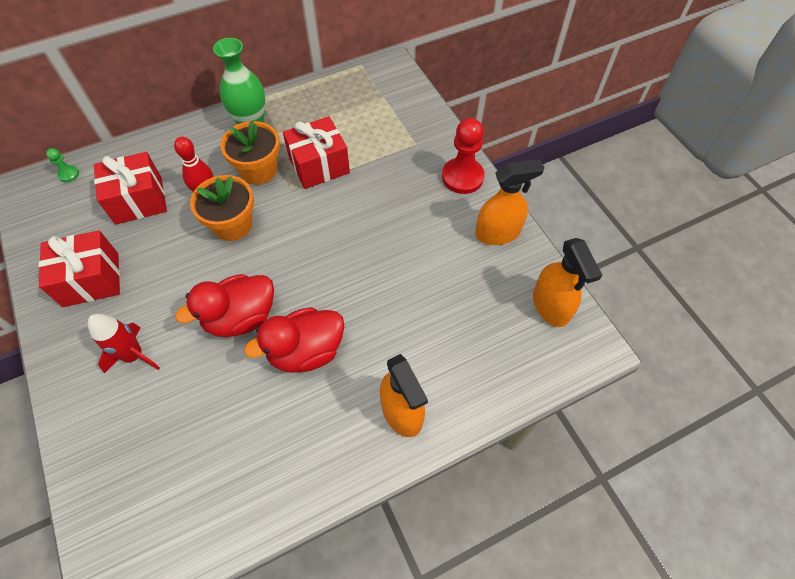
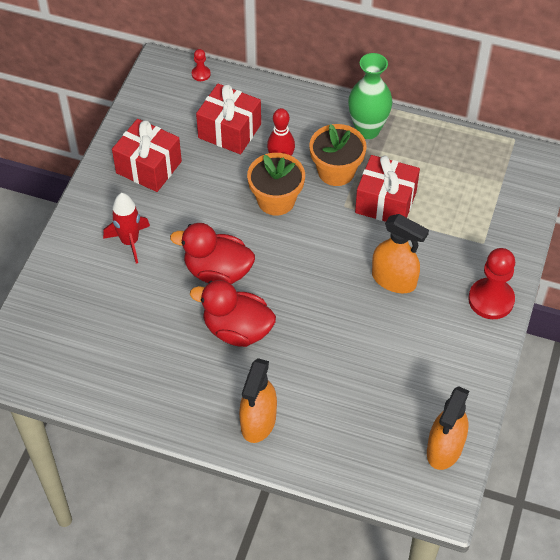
camera: 45 degrees right, 5 degrees down
green pawn [46,148,79,182] -> red pawn [192,49,211,81]
orange spray bottle [475,159,544,245] -> orange spray bottle moved to [372,214,429,293]

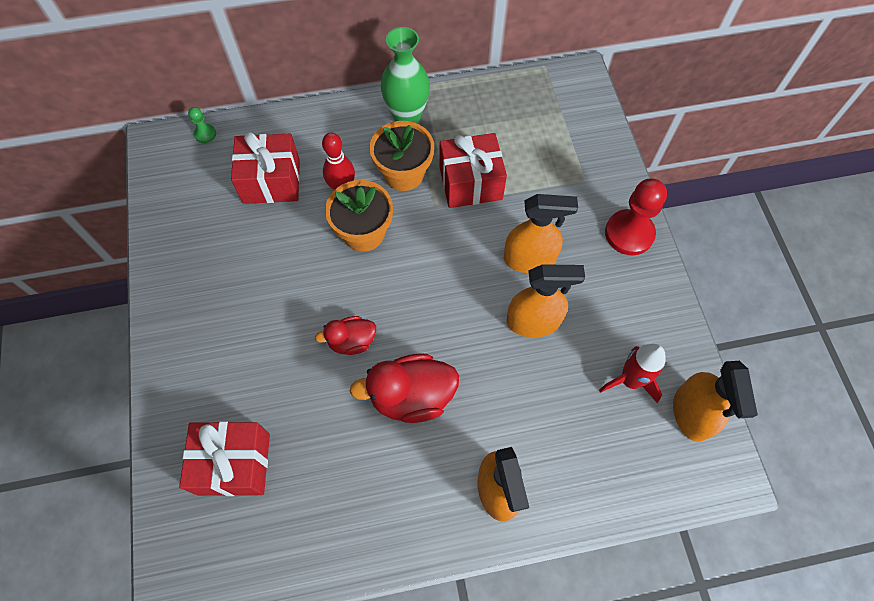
camera: 30 degrees left, 10 degrees up
red rocket [103,193,150,264] -> red rocket moved to [599,344,666,403]
red gift [112,119,182,192] -> red gift moved to [179,421,270,496]
red duck [170,223,255,284] -> red duck [315,316,376,355], size x0.60
red pawn [192,49,211,81] -> green pawn [188,107,216,143]
none -> orange spray bottle [506,264,585,337]

